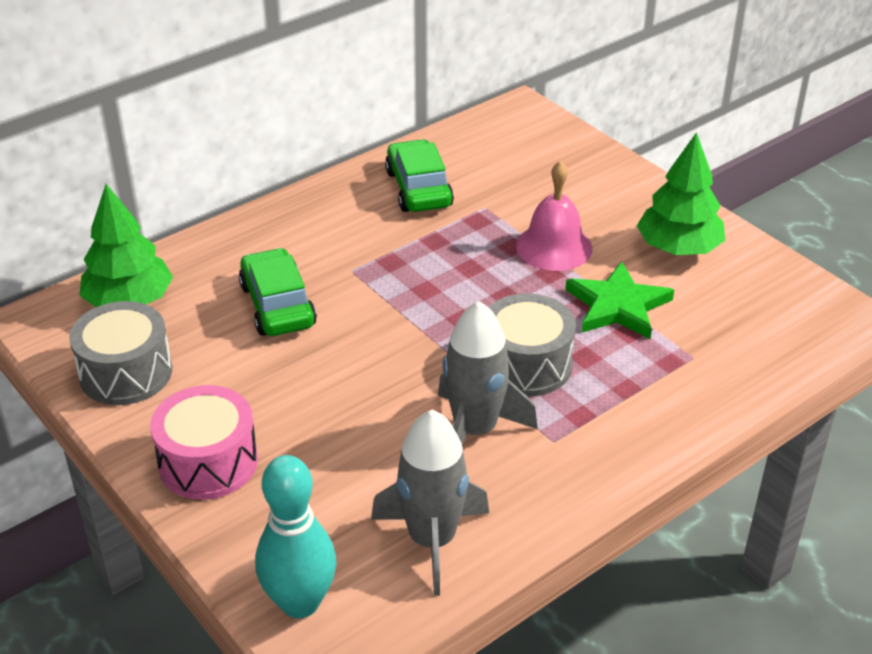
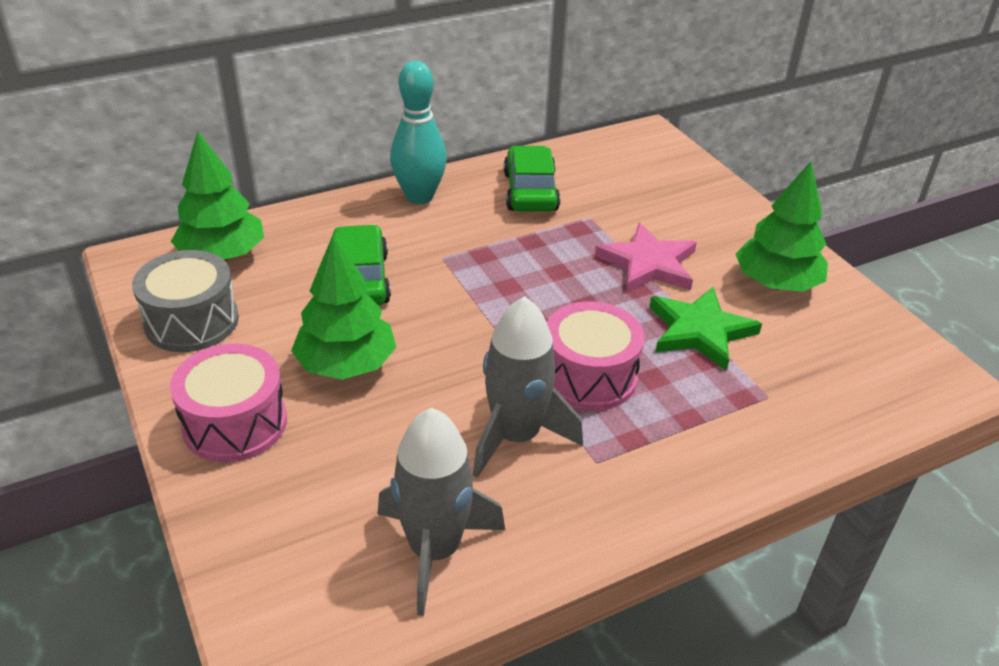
camera: 10 degrees right, 0 degrees up
turquoise bowling pin [255,455,337,618] -> turquoise bowling pin moved to [390,61,447,204]
grey drum [489,293,576,396] -> pink drum [547,301,645,411]
pink bell [516,161,592,271] -> pink star [595,223,697,293]
none -> green tree [291,235,396,380]

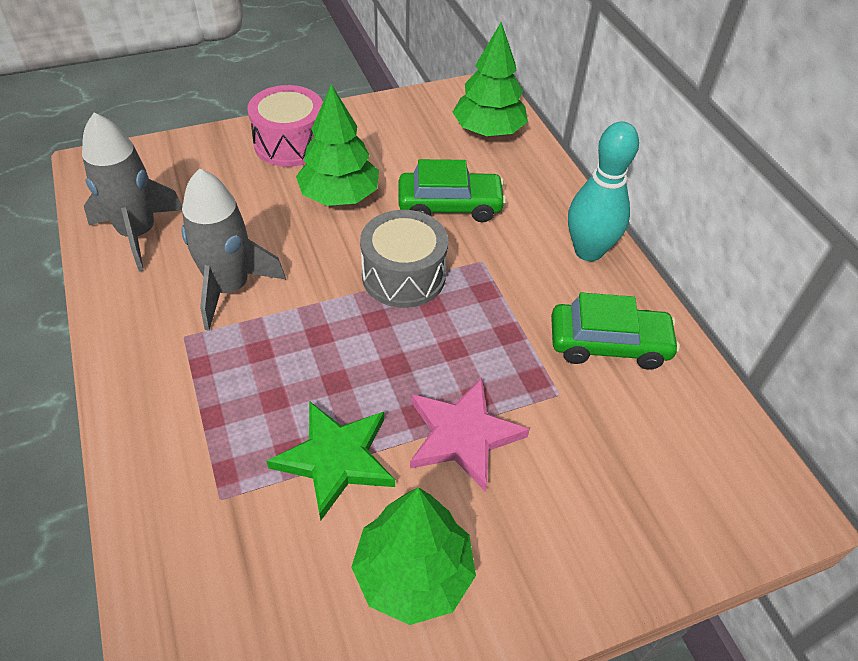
camera: 95 degrees right, 10 degrees up
grey drum [132,250,239,352] -> grey drum moved to [360,210,448,308]
pink drum [547,301,645,411] -> none

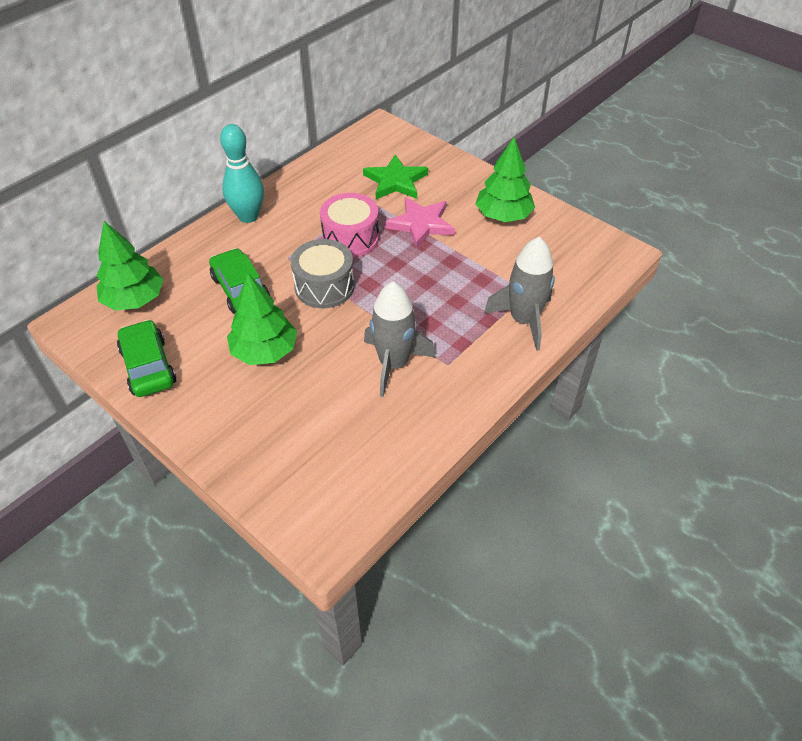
camera: 115 degrees left, 0 degrees up
grey rocket [82,112,182,271] -> grey rocket moved to [484,237,555,351]
pink drum [247,85,323,167] -> pink drum moved to [320,193,379,257]
green star [267,401,395,521] -> green star moved to [363,154,428,199]
green car [551,293,680,370] -> green car moved to [117,320,176,397]

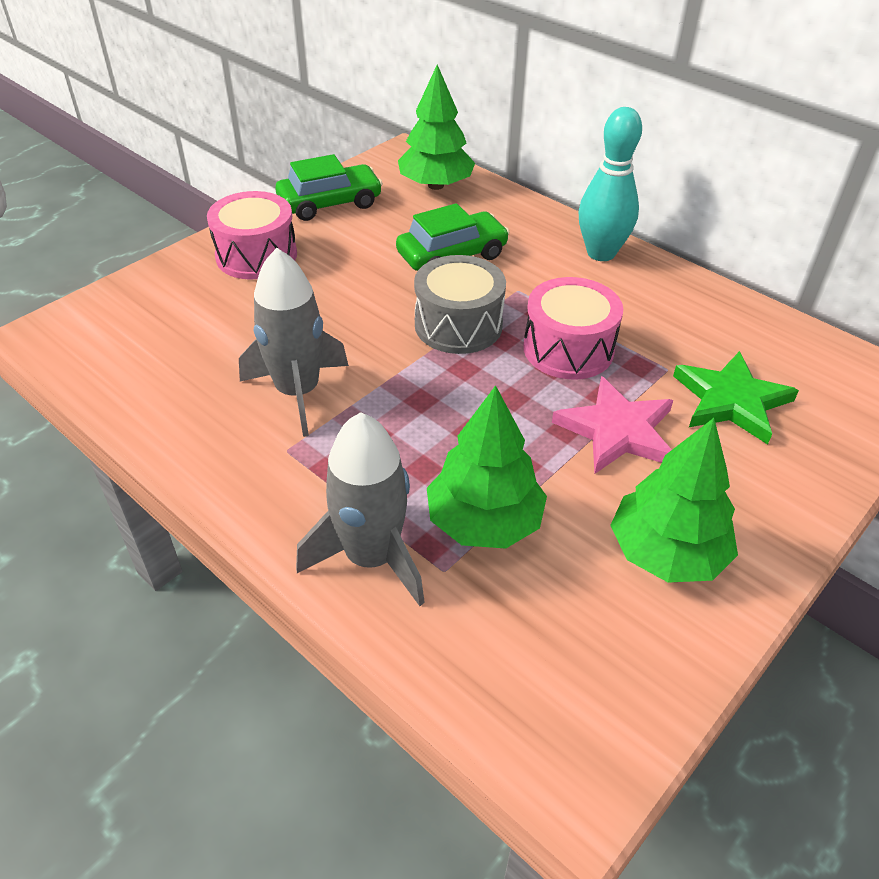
camera: 90 degrees right, 5 degrees down
green tree [227,274,297,365] -> green tree moved to [427,385,547,549]
none -> pink drum [207,191,297,279]

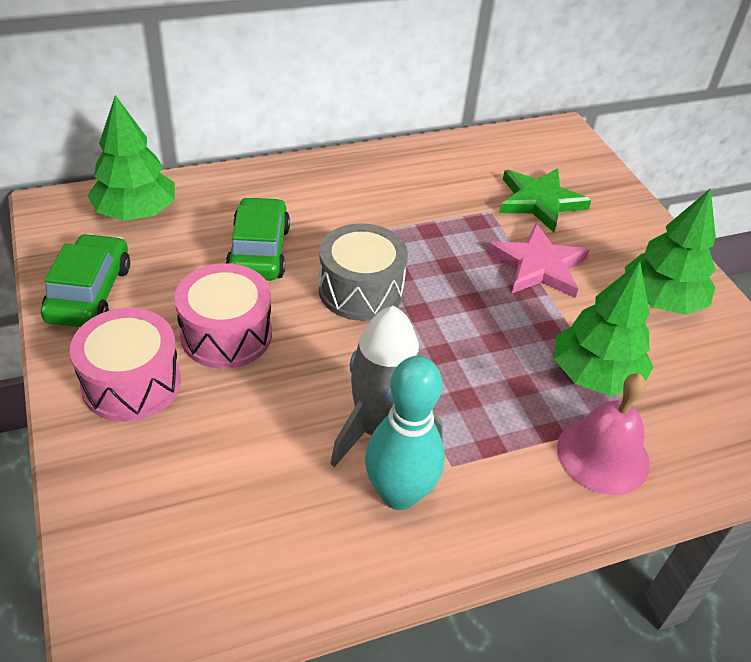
camera: 65 degrees left, 0 degrees up
grey rocket [296,412,425,606] -> pink bell [557,373,650,495]
pink drum [523,277,623,379] -> pink drum moved to [174,263,272,369]
turquoise bowling pin [579,107,642,261] -> turquoise bowling pin moved to [365,356,445,510]

